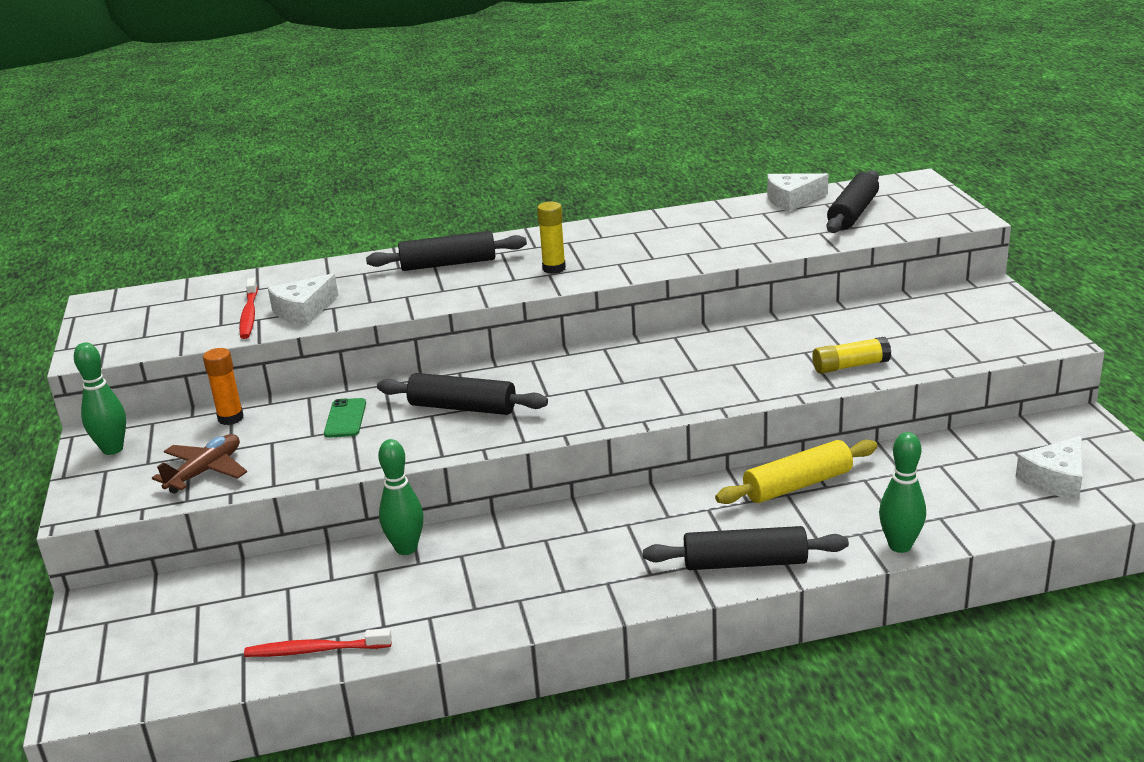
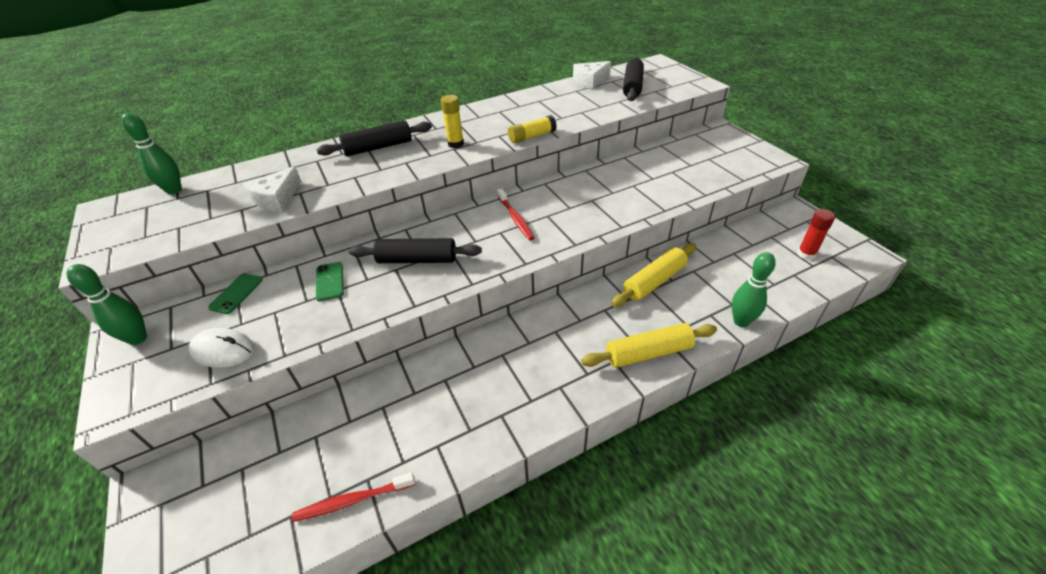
camera: 15 degrees left, 15 degrees up
brown plane [152,434,247,494] -> white mouse [189,328,254,368]
orange glue stick [203,348,244,425] -> green phone [208,273,263,314]
red toothbrush [239,278,258,339] -> red toothbrush moved to [497,188,535,240]
green bowling pin [378,439,423,555] -> green bowling pin moved to [121,113,182,195]
black rolling pin [643,526,849,570] -> yellow rolling pin [581,323,717,368]
yellow glue stick [812,337,891,374] -> yellow glue stick moved to [508,115,557,143]
white cheese [1016,436,1082,500] -> red glue stick [797,209,835,260]

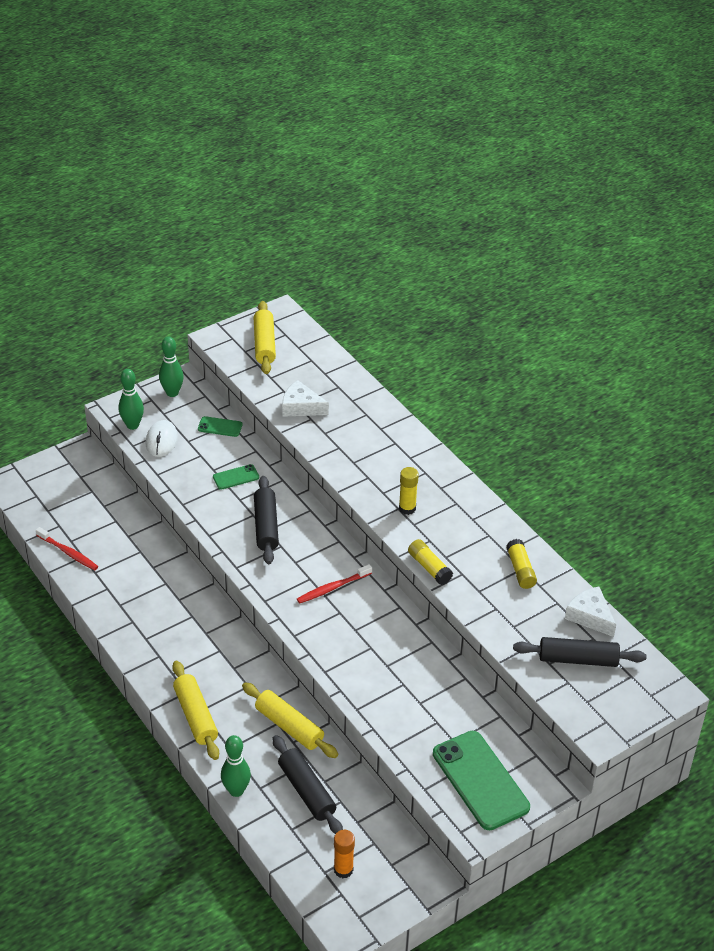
camera: 80 degrees right, 0 degrees up
green bowling pin [121,113,182,195] -> green bowling pin moved to [119,369,144,430]
red toothbrush [292,472,415,522] -> red toothbrush turned 150 degrees clockwise [36,527,98,570]
black rolling pin [316,120,432,156] -> black rolling pin moved to [272,735,343,834]
red glue stick [797,209,835,260] -> orange glue stick [334,830,355,878]
none -> yellow rolling pin [254,301,276,374]
none -> green phone [433,731,530,830]
none -> yellow glue stick [506,539,537,589]

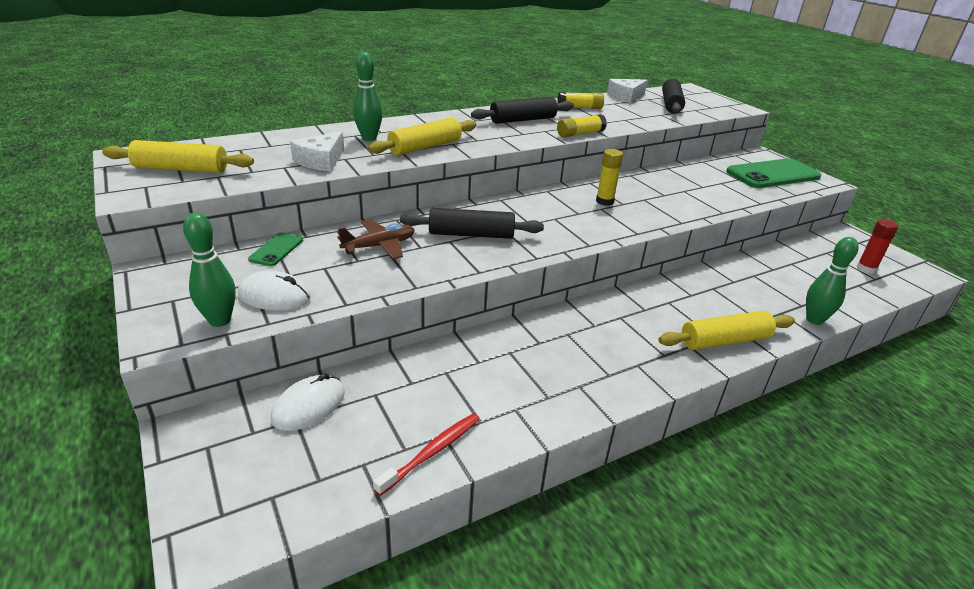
camera: 85 degrees left, 10 degrees down
green bowling pin [159,336,184,397] -> green bowling pin moved to [353,52,383,141]
green phone [213,464,259,490] -> brown plane [338,219,415,259]
yellow rolling pin [242,682,338,758] -> yellow rolling pin moved to [368,117,476,155]
black rolling pin [272,735,343,834] -> black rolling pin moved to [471,97,574,124]
red toothbrush [297,564,372,604] -> none
orange glue stick [334,830,355,878] -> red glue stick [856,219,899,274]
yellow glue stick [399,467,419,515] -> yellow glue stick moved to [596,149,623,206]
none -> white mouse [271,373,345,431]

